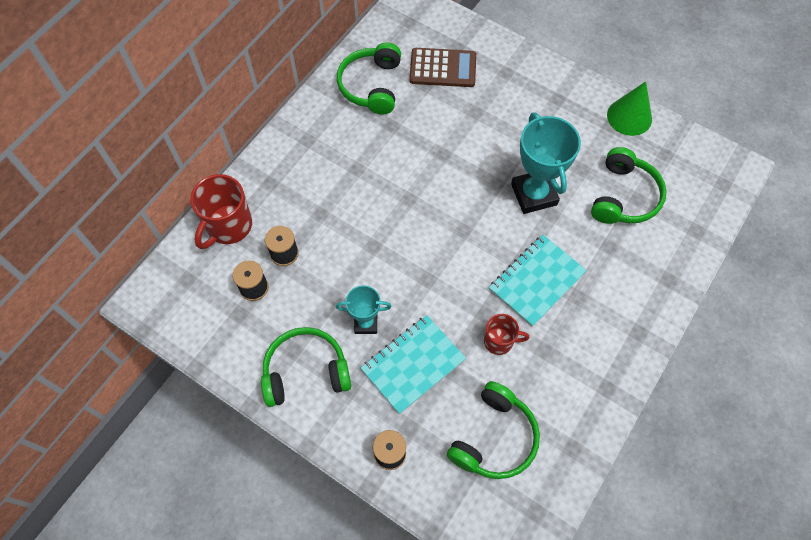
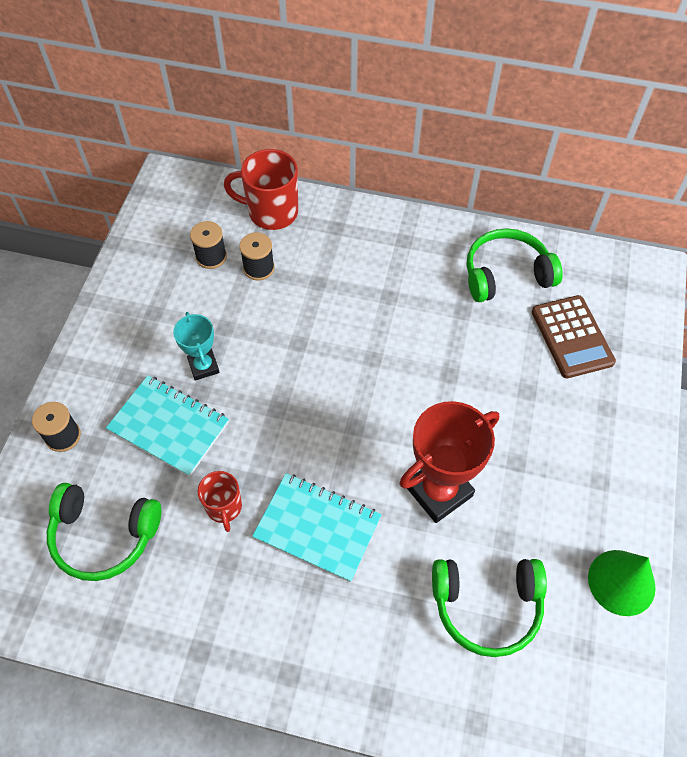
camera: 70 degrees right, 5 degrees down
green headphones [261,327,351,407] -> none
turquoise trophy [511,112,581,214] -> red trophy [399,401,499,523]

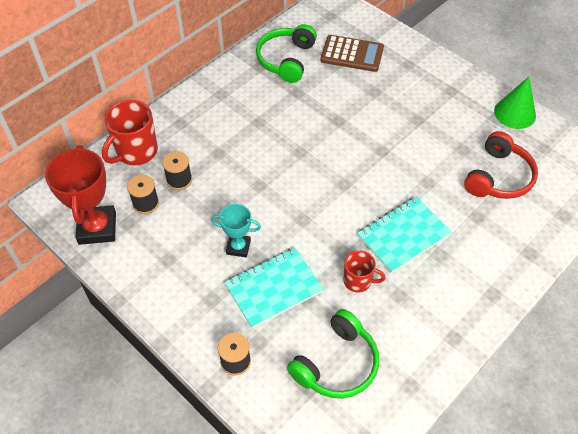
camera: 60 degrees left, 5 degrees down
red trophy [399,401,499,523] -> red trophy moved to [45,145,116,245]
green headphones [432,559,547,657] -> red headphones [464,131,538,199]

